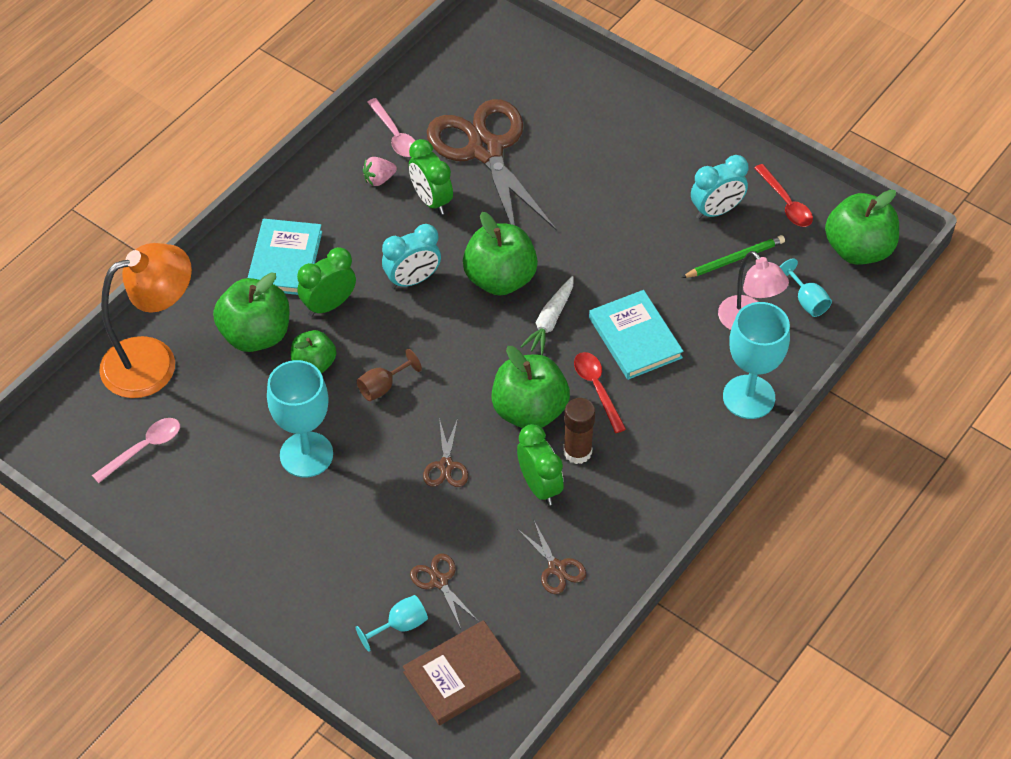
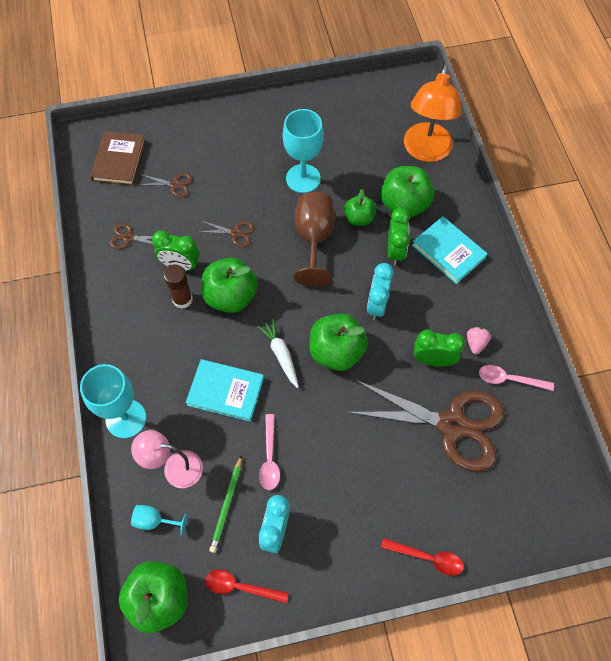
camera: 130 degrees right, 10 degrees up
pink spoon [92,418,180,483] -> pink spoon moved to [259,414,280,490]
turquoise goblet [355,595,428,652] -> none
brown goblet [357,349,422,401] -> brown goblet [294,192,335,287], size x2.01
brown scissors [423,418,468,487] -> brown scissors turned 150 degrees clockwise [198,221,255,247]
red spoon [574,352,626,433] -> red spoon moved to [381,538,464,576]

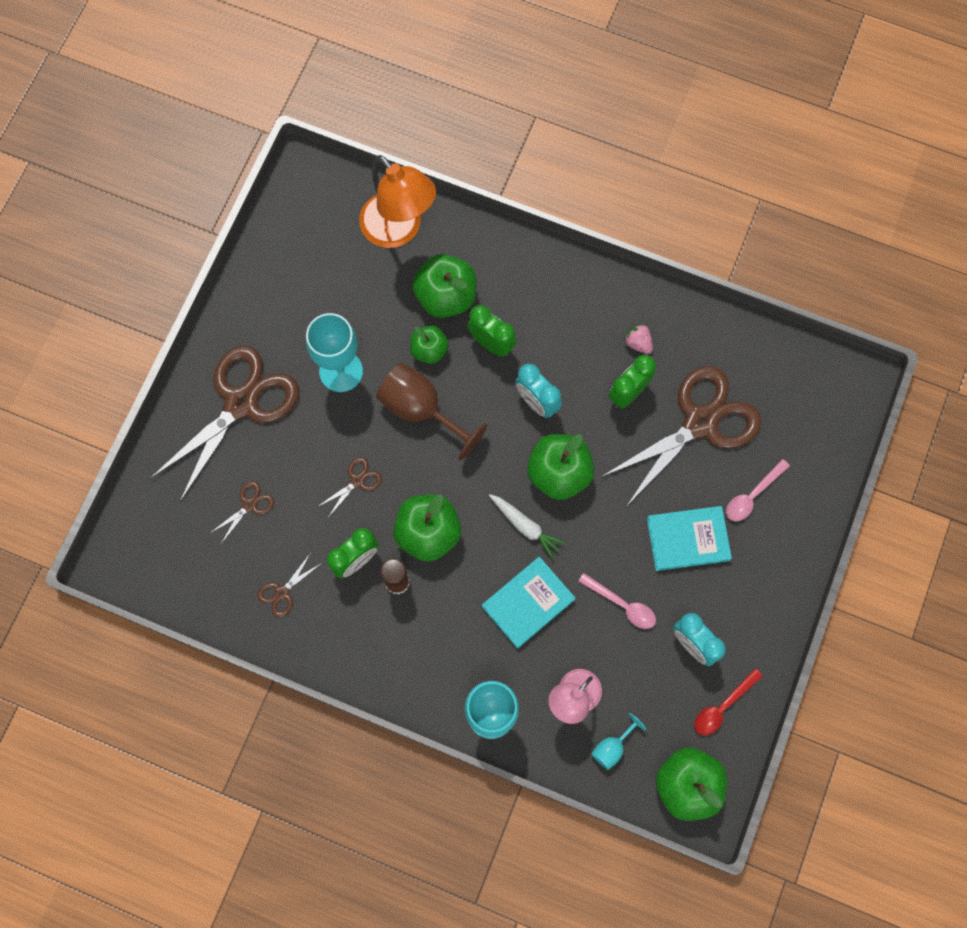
camera: 55 degrees left, 10 degrees up
brown book [90,131,146,186] -> none
green pencil [209,455,242,553] -> none
white carrot [257,319,299,388] -> white carrot turned 150 degrees counterclockwise [489,494,566,559]
red spoon [381,538,464,576] -> none
turquoise book [412,216,488,284] -> turquoise book moved to [647,506,732,571]
pink spoon [479,365,554,391] -> pink spoon moved to [726,459,790,521]
none -> brown scissors [150,345,299,502]

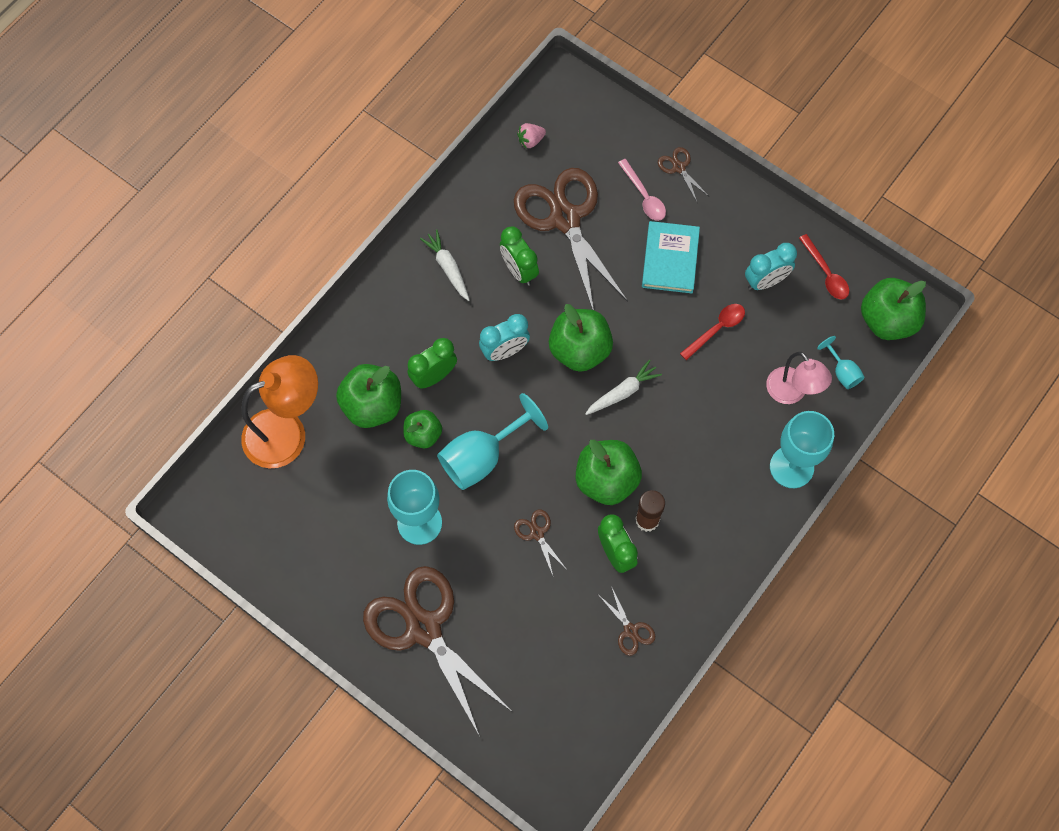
camera: 75 degrees left, 5 degrees down
brown scissors [210,481,274,544] -> brown scissors moved to [658,147,709,202]
brown goblet [376,363,487,460] -> turquoise goblet [437,393,548,490]
turquoise book [482,557,575,649] -> none
pink spoon [578,573,656,629] -> red spoon [680,304,745,360]
pink strawberry [624,324,653,354] -> pink strawberry moved to [517,123,546,149]
none -> white carrot [420,229,469,301]

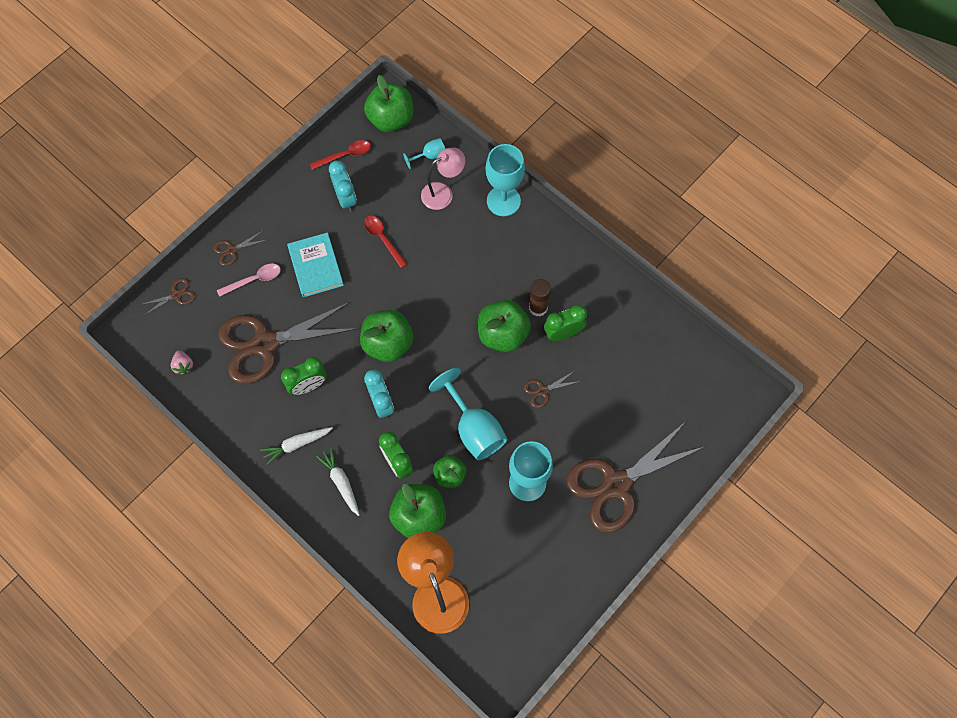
camera: 85 degrees left, 0 degrees up
white carrot [585,359,662,415] -> white carrot moved to [316,448,360,516]
brown scissors [599,586,655,656] -> brown scissors moved to [140,278,196,315]
turquoise book [642,221,700,293] -> turquoise book turned 60 degrees clockwise [287,232,344,297]

